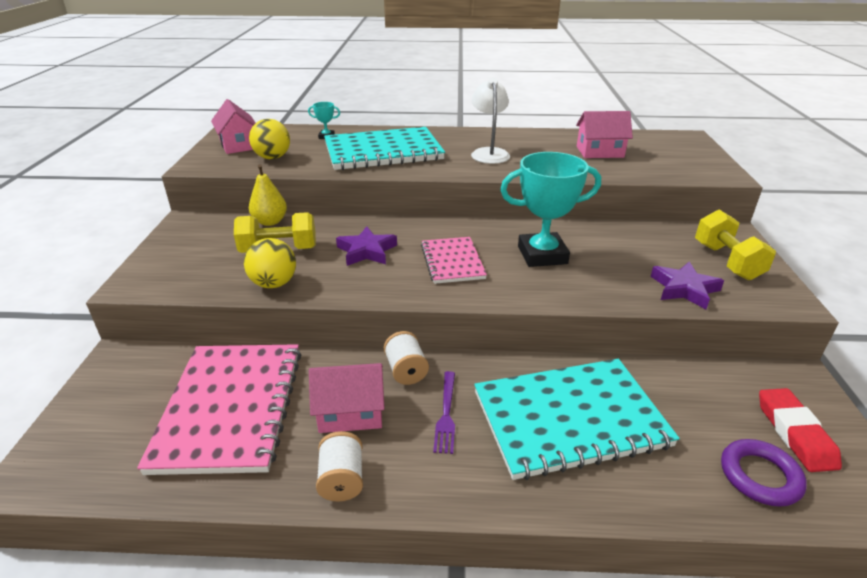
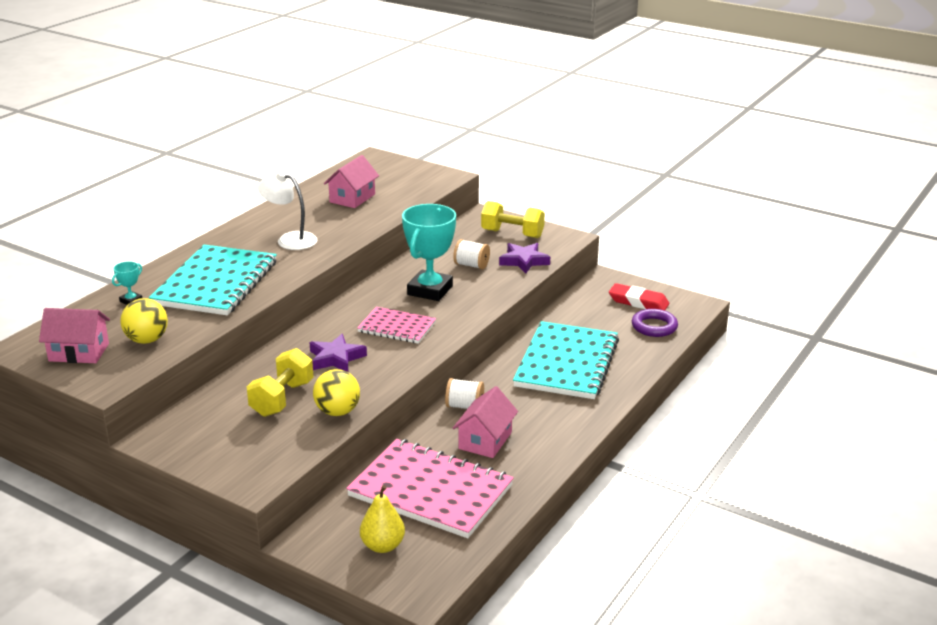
camera: 60 degrees left, 5 degrees down
yellow pear [249,164,287,226] -> yellow pear moved to [360,485,405,553]
white spool [316,431,363,502] -> white spool moved to [453,239,490,270]
purple fork [433,371,455,454] -> none

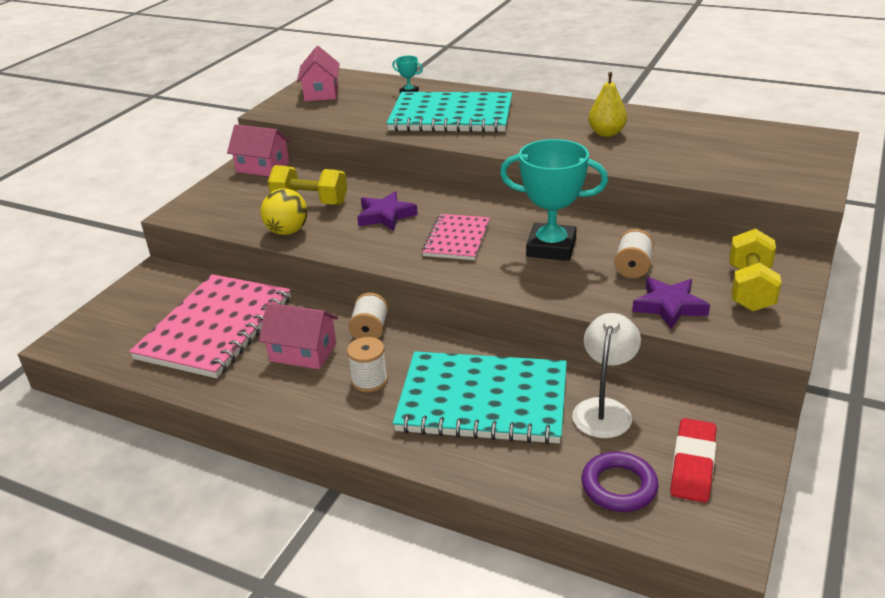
camera: 85 degrees right, 5 degrees up
yellow ball [121,298,168,344] -> none
white lamp [257,171,317,250] -> white lamp moved to [572,313,641,438]
pink house [324,155,379,208] -> pink house moved to [227,124,290,176]
yellow pear [360,485,405,553] -> yellow pear moved to [588,72,627,137]
none -> white spool [347,337,388,392]

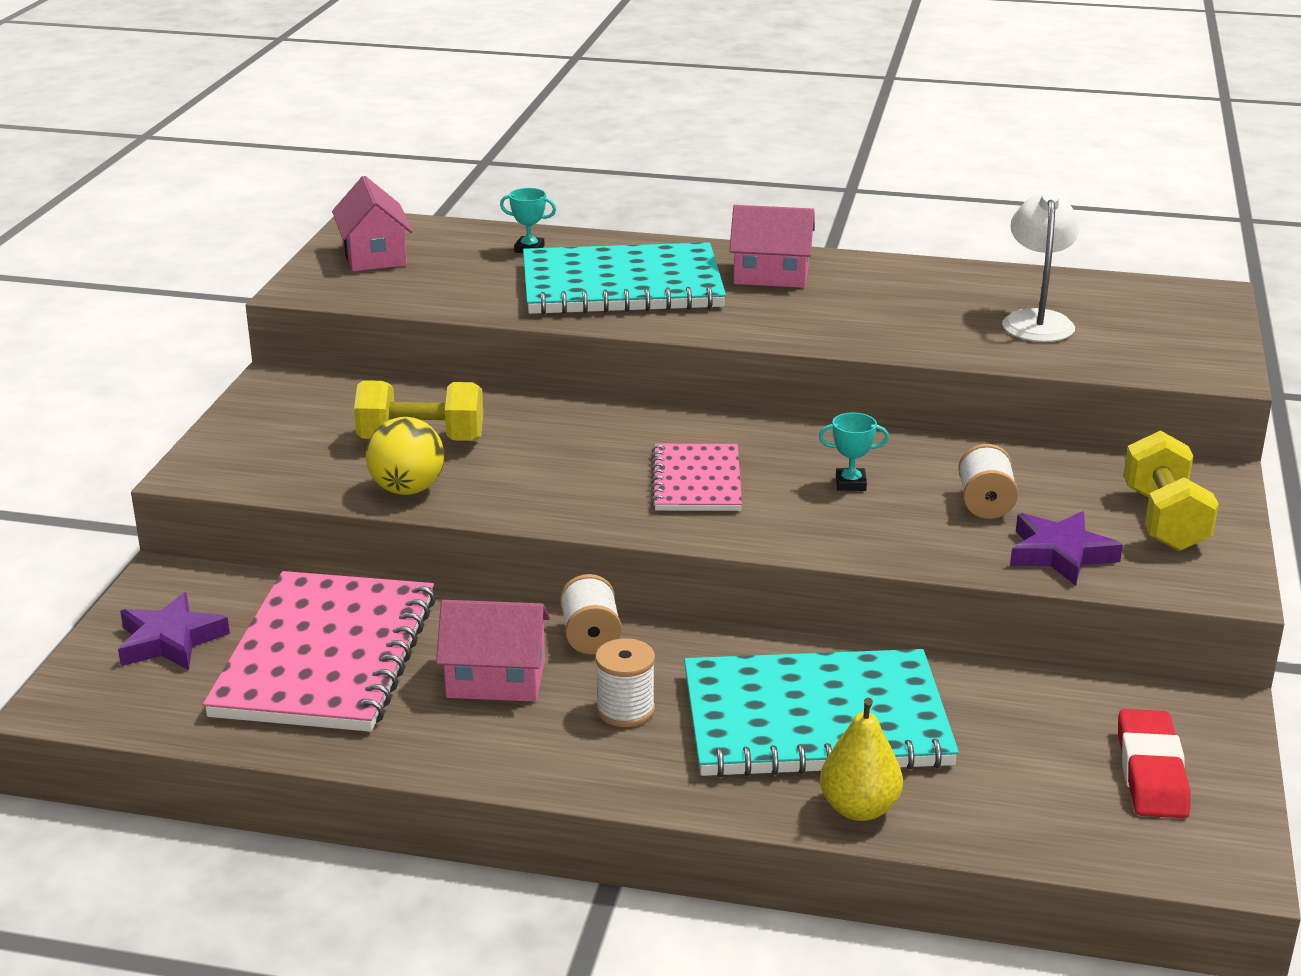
camera: 15 degrees left, 5 degrees down
pink house [227,124,290,176] -> pink house moved to [729,205,815,288]
purple star [357,191,418,231] -> purple star moved to [118,592,230,670]
turquoise trophy [500,139,608,261] -> turquoise trophy [819,413,889,491], size x0.42
white lamp [572,313,641,438] -> white lamp moved to [1002,191,1079,342]
purple ring [581,451,659,512] -> none
yellow pear [588,72,627,137] -> yellow pear moved to [820,698,903,821]

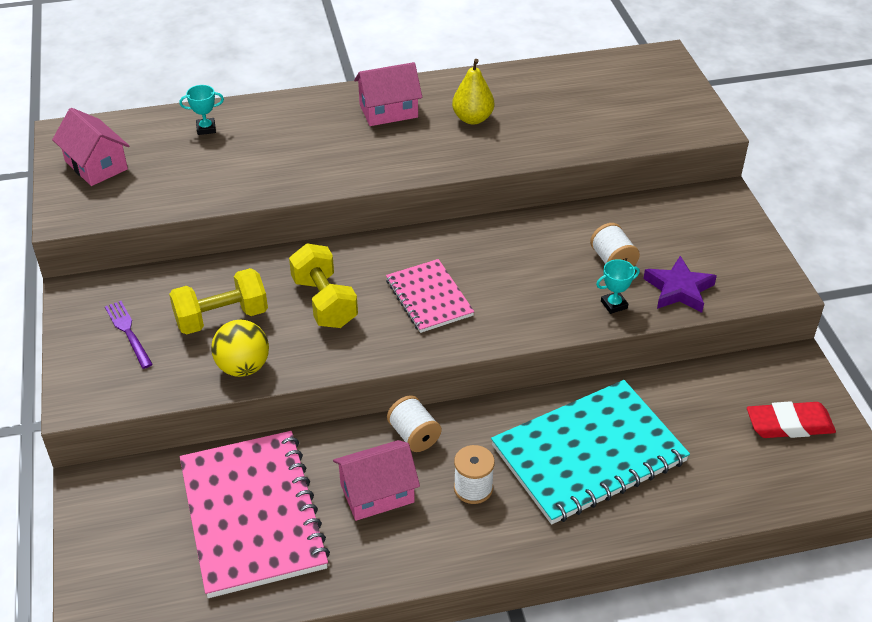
camera: 25 degrees left, 15 degrees up
purple star [118,592,230,670] -> none
turquoise notebook [523,242,726,315] -> none
turquoise trophy [819,413,889,491] -> turquoise trophy moved to [596,259,640,314]
yellow pear [820,698,903,821] -> yellow pear moved to [452,59,494,125]
white lamp [1002,191,1079,342] -> none
red eraser [1118,709,1190,818] -> red eraser turned 75 degrees counterclockwise [747,401,836,438]
yellow dumbbell [1123,430,1219,551] -> yellow dumbbell moved to [289,243,358,328]
none -> purple fork [105,301,153,369]

